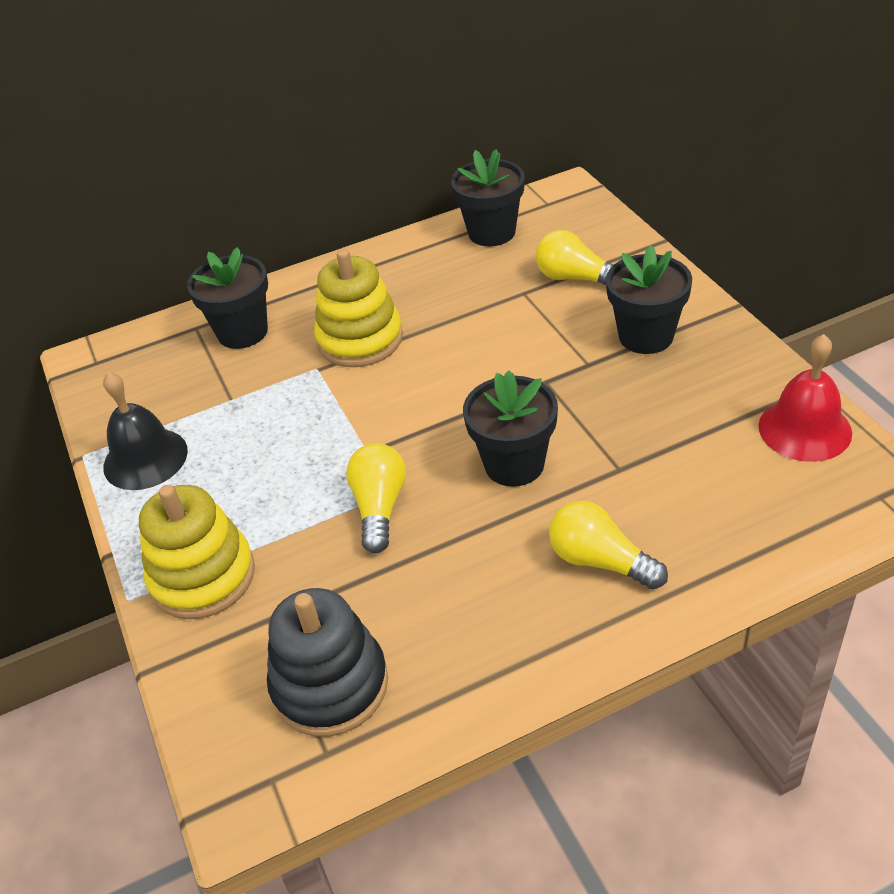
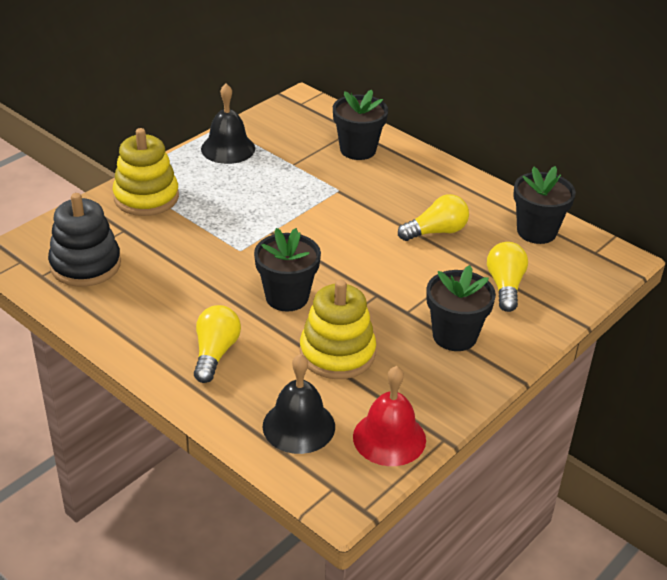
camera: 60 degrees right, 5 degrees down
yellow stacking toy [314,249,403,367] -> yellow stacking toy moved to [300,280,376,379]
yellow light bulb [346,443,406,553] -> yellow light bulb moved to [398,194,469,241]
none -> black bell [263,354,335,454]

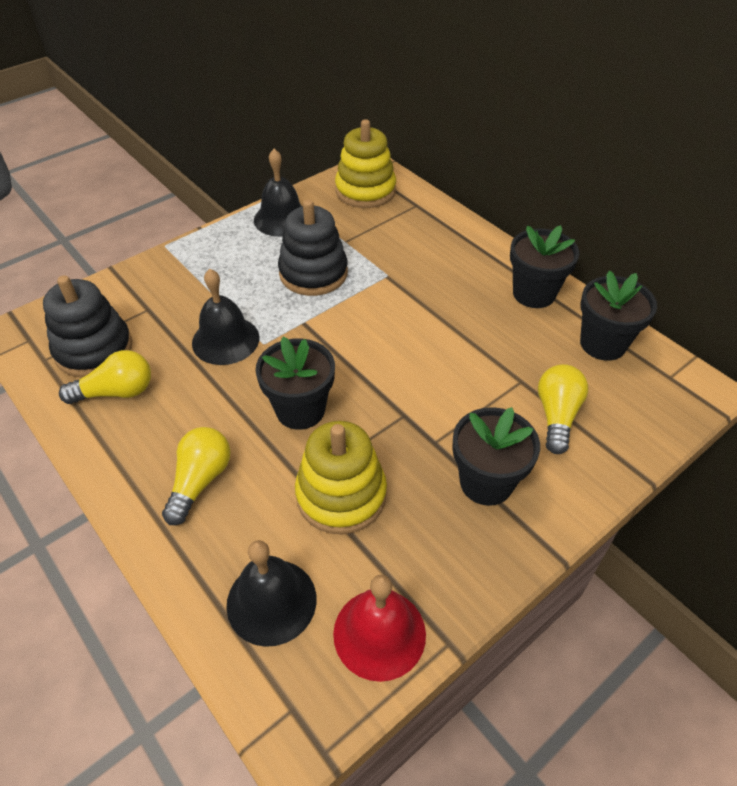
camera: 10 degrees right, 10 degrees up
yellow stacking toy [113,128,179,216] -> yellow stacking toy moved to [335,119,396,208]
black flower pot [333,90,388,160] -> black flower pot moved to [510,225,579,308]
yellow light bulb [398,194,469,241] -> yellow light bulb moved to [59,350,151,404]
none -> black bell [192,269,259,365]
none -> black stacking toy [278,200,348,296]

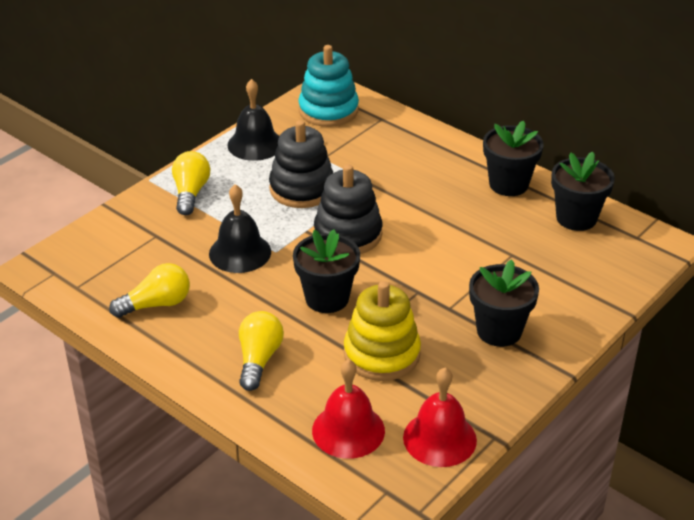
camera: 10 degrees left, 10 degrees down
black stacking toy [43,275,132,377] -> black stacking toy moved to [314,164,382,254]
black bell [226,540,317,647] -> red bell [312,359,385,459]
yellow stacking toy [335,119,396,208] -> turquoise stacking toy [298,45,359,127]
yellow light bulb [538,364,588,454] -> yellow light bulb moved to [172,151,210,215]

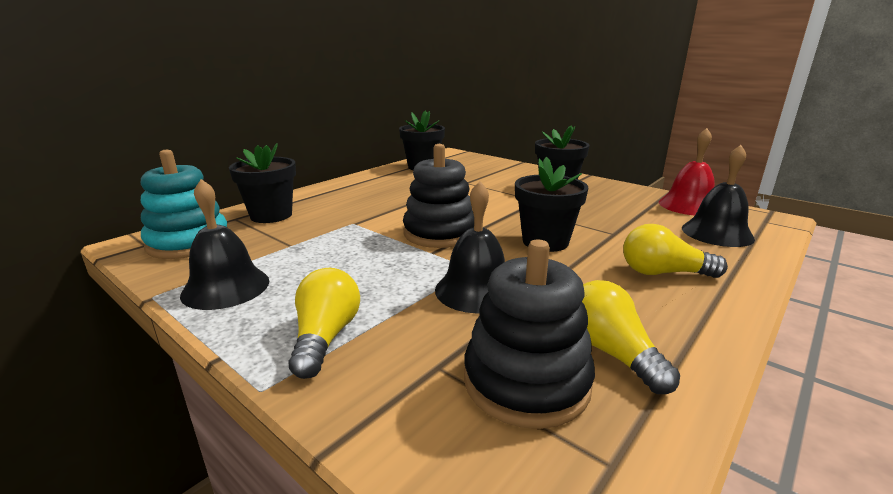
camera: 90 degrees left, 15 degrees down
yellow light bulb [172,151,210,215] -> yellow light bulb turned 90 degrees clockwise [289,268,360,379]
black stacking toy [269,120,333,208] -> black stacking toy moved to [464,240,595,429]
red bell [312,359,385,459] -> black bell [682,145,755,247]
yellow stacking toy [344,281,421,381] -> none
black flower pot [483,121,544,196] -> black flower pot moved to [229,143,296,223]

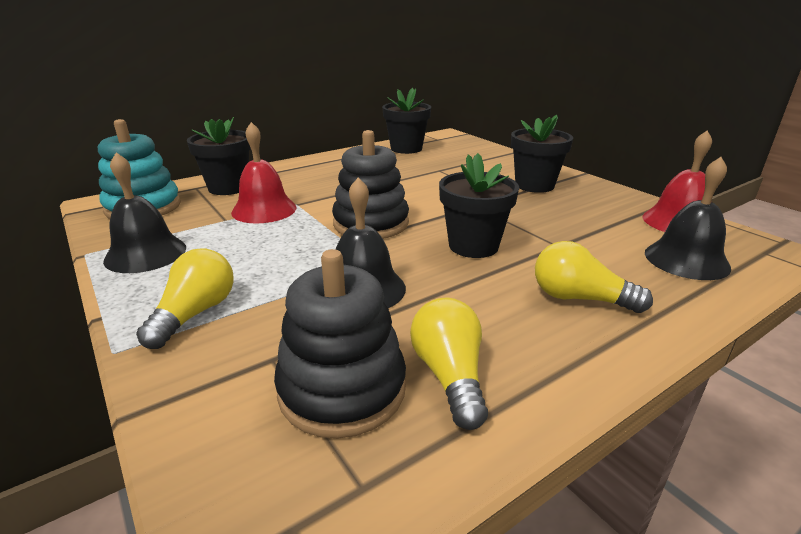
camera: 15 degrees right, 5 degrees up
none -> red bell [231,122,297,224]

